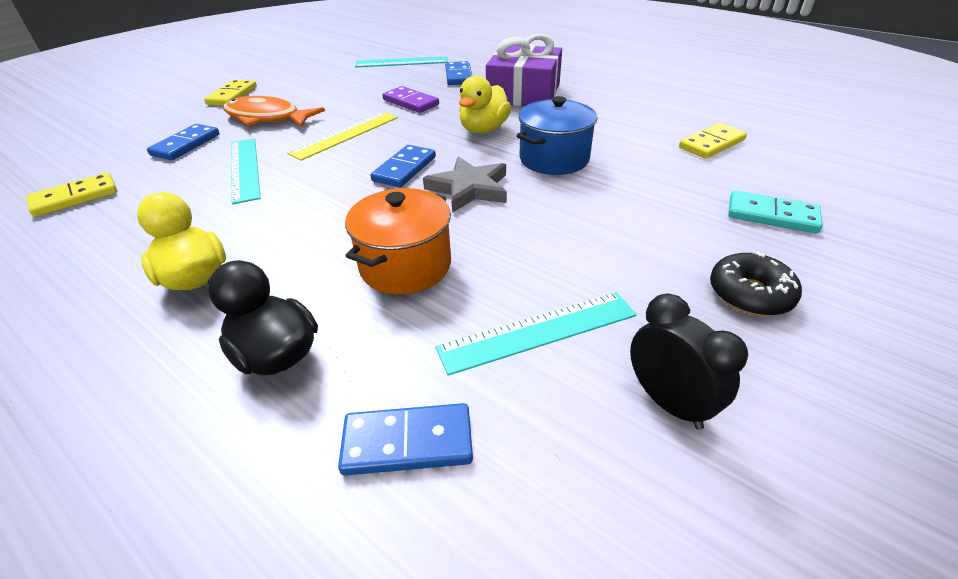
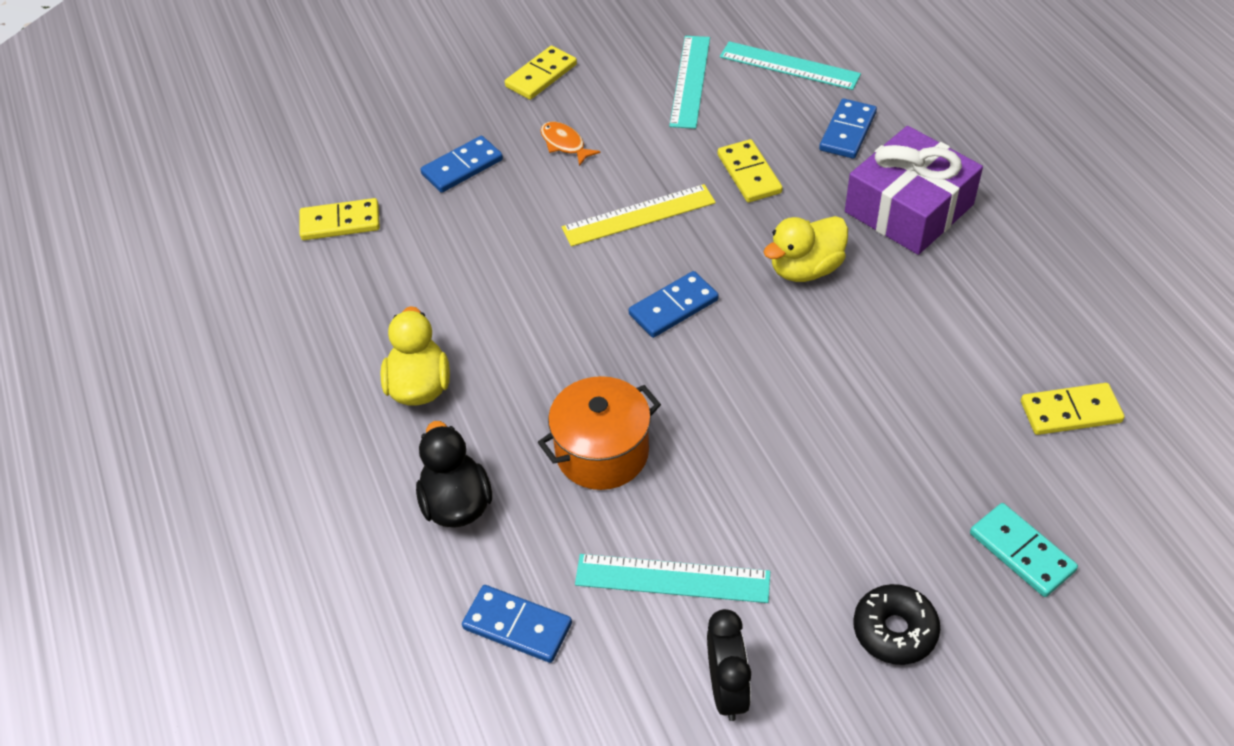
camera: 30 degrees right, 10 degrees up
orange fish [223,96,325,128] -> orange fish [540,122,601,166], size x0.53
turquoise ruler [231,138,261,204] -> turquoise ruler moved to [669,36,710,129]
purple domino [383,86,439,113] -> yellow domino [718,139,783,202]
grey star [423,157,507,213] -> none
blue pot [516,96,597,175] -> none

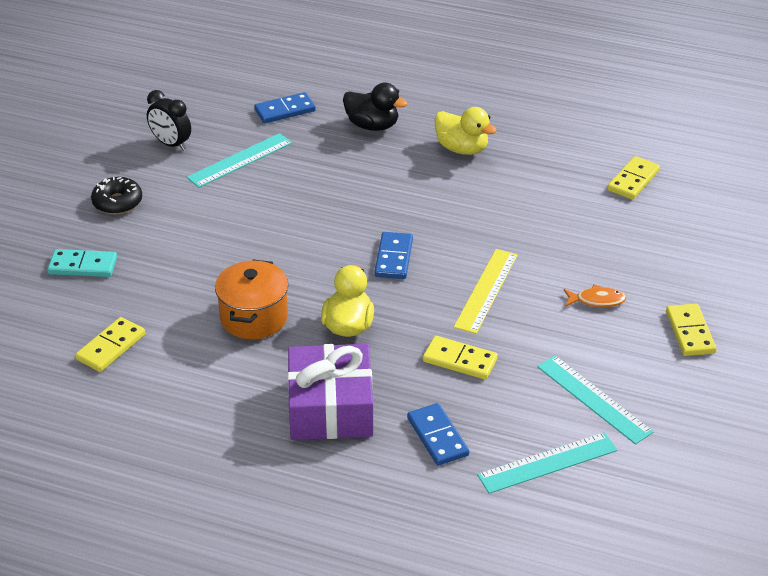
camera: 130 degrees right, 10 degrees down
blue domino [420,136,503,193] -> none
orange pot [538,376,661,490] -> orange pot moved to [215,260,288,339]

